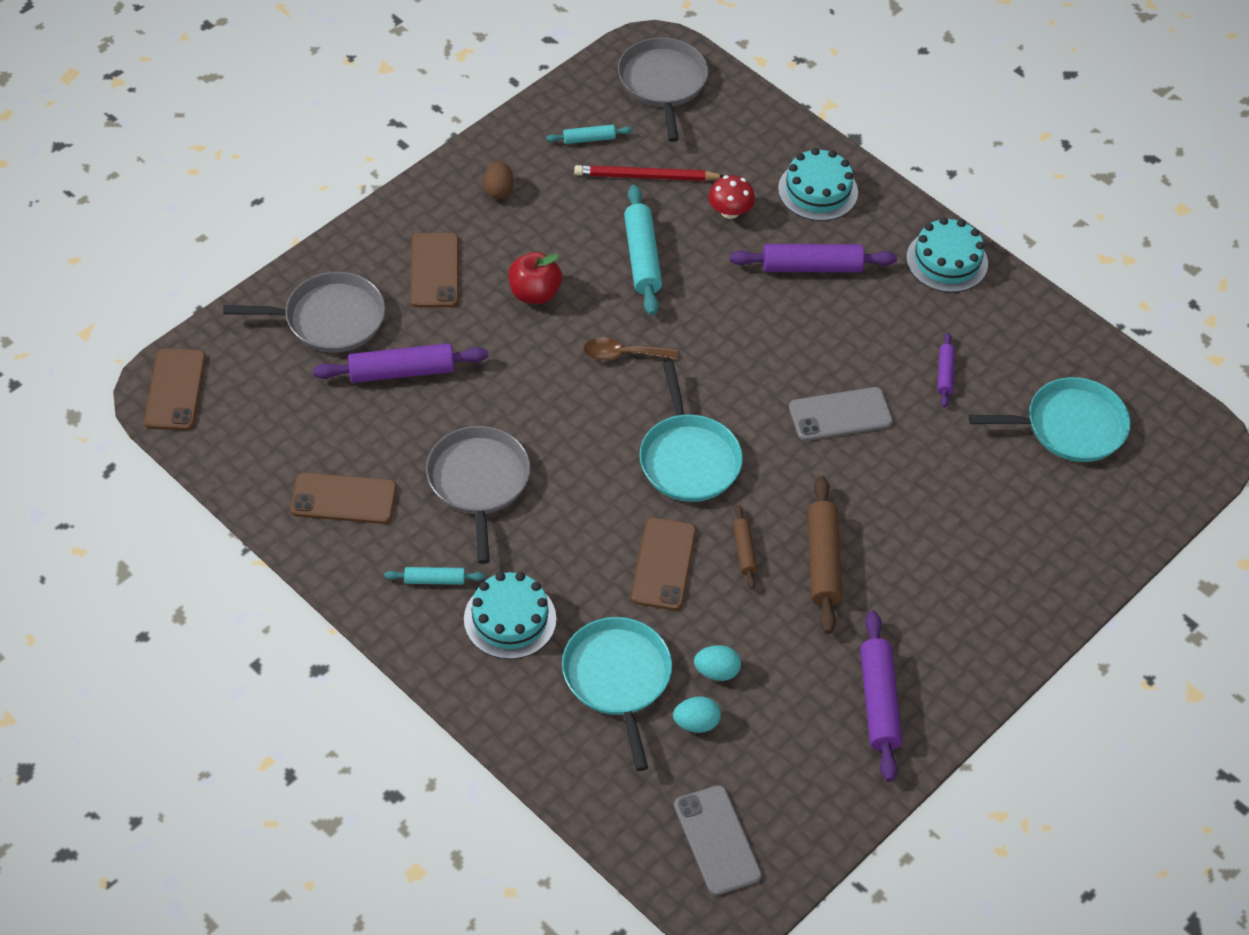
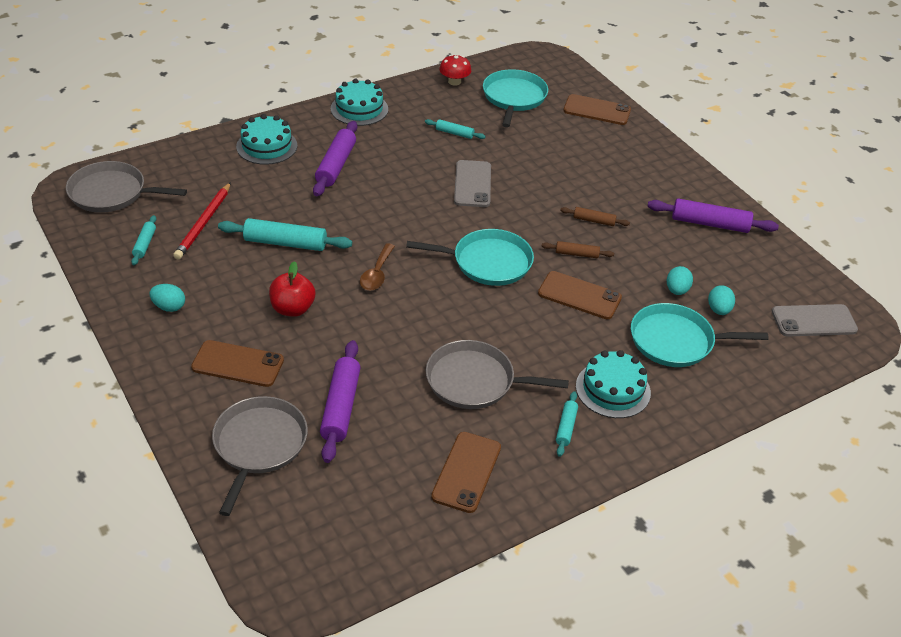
camera: 75 degrees left, 10 degrees down
brown phone [144,348,206,430] -> brown phone moved to [563,94,631,125]
brown egg [483,161,514,199] -> turquoise egg [149,284,185,312]
red mushroom [708,175,755,219] -> red mushroom moved to [439,54,471,86]
brown rolling pin [808,476,842,634] -> brown rolling pin [560,207,630,226], size x0.54
purple rolling pin [937,332,955,407] -> turquoise rolling pin [425,119,486,139]

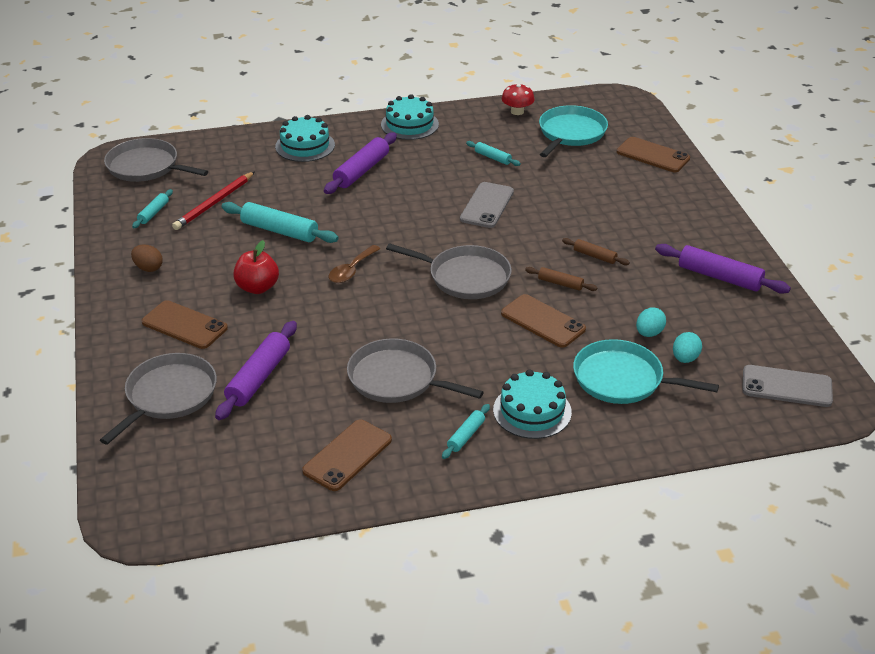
camera: 20 degrees right, 5 degrees down
turquoise egg [149,284,185,312] -> brown egg [131,244,163,272]
turquoise pan [406,229,534,286] -> grey pan [386,243,512,299]

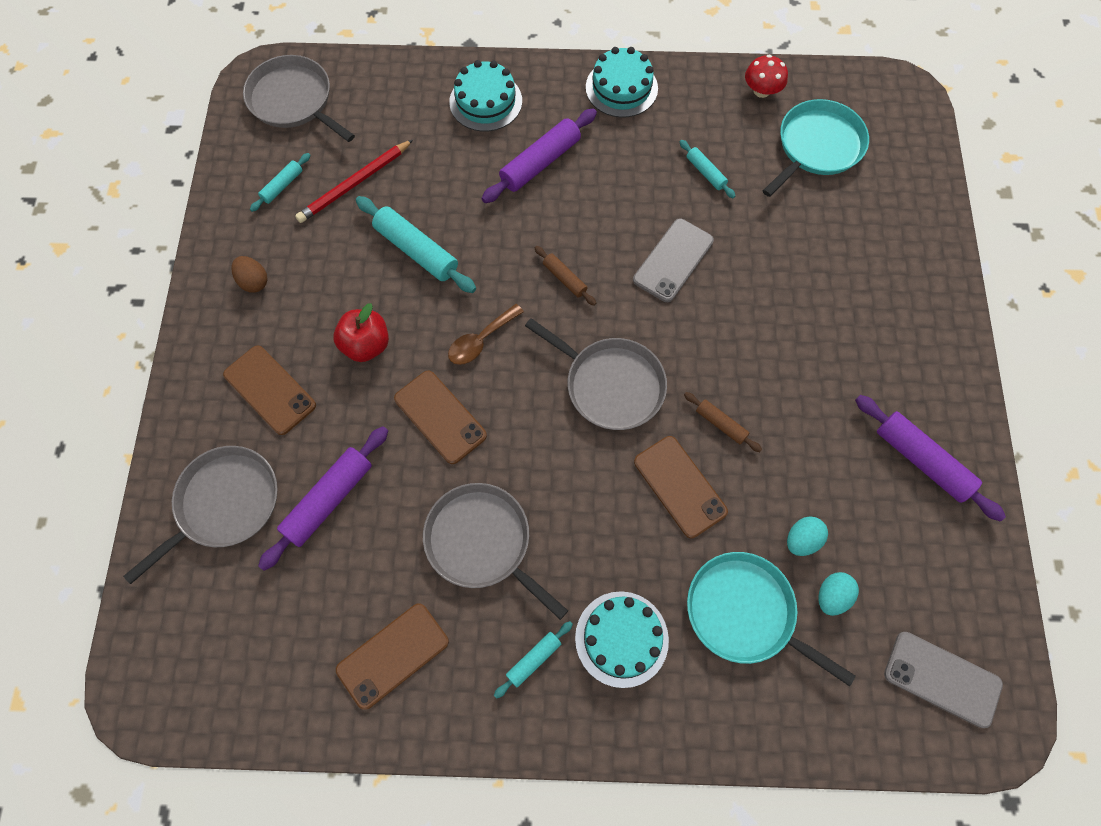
camera: 15 degrees right, 30 degrees up
brown rolling pin [562,238,630,265] -> brown rolling pin moved to [535,246,596,306]
brown phone [617,137,690,172] -> brown phone moved to [394,371,487,464]

